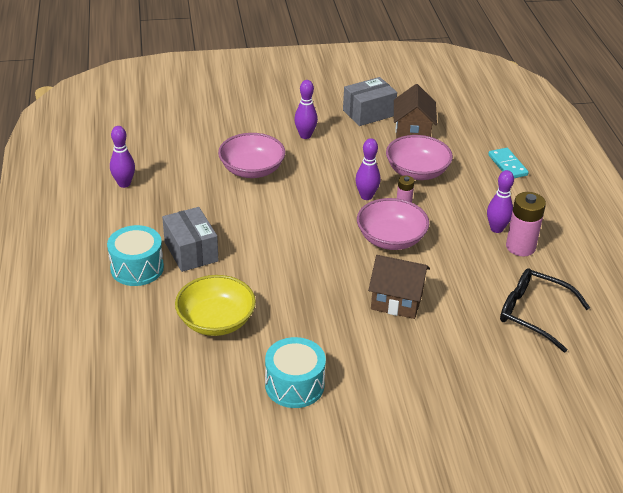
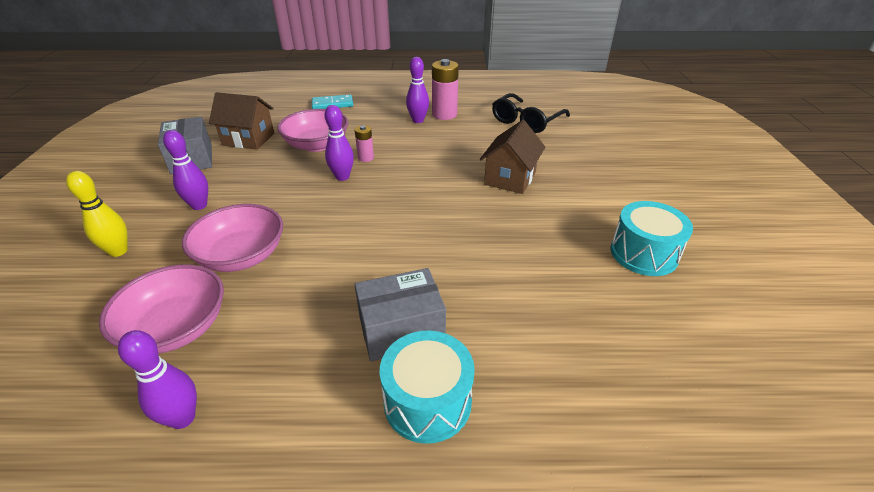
camera: 80 degrees left, 0 degrees up
yellow bowl [175,275,256,336] -> none
pink bowl [357,198,429,250] -> pink bowl moved to [99,264,224,354]
none -> yellow bowling pin [66,171,128,257]

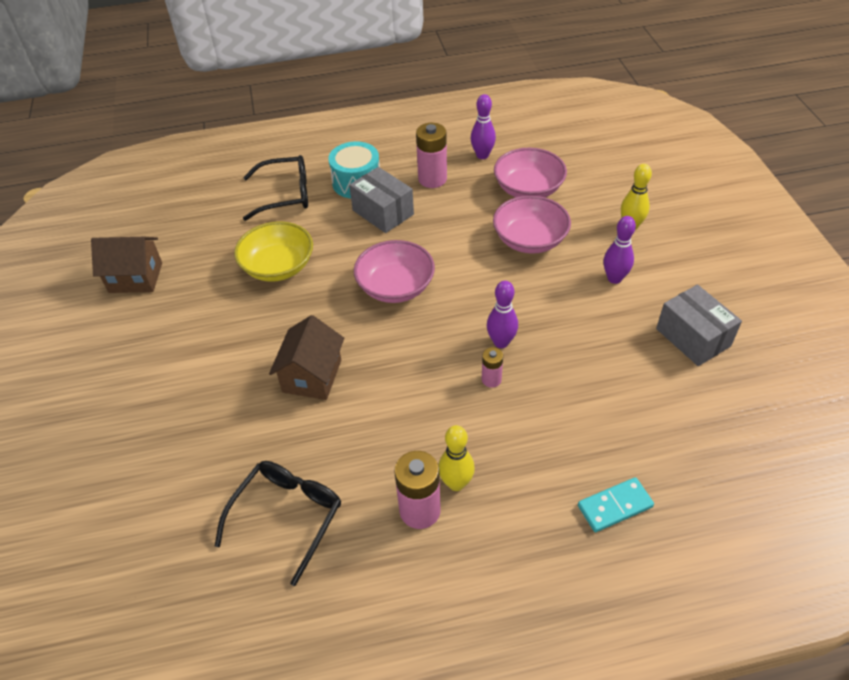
camera: 170 degrees right, 10 degrees up
brown house [209,92,274,150] -> brown house moved to [91,237,162,293]
pink bowl [277,109,348,152] -> pink bowl moved to [354,240,435,303]
grey box [354,268,446,361] -> grey box turned 75 degrees clockwise [349,167,414,233]
purple bowling pin [406,57,429,123] -> yellow bowling pin [438,425,475,491]
turquoise drum [610,201,693,276] -> none
none -> yellow bowl [234,221,313,282]
none -> black glasses [243,155,308,221]
none -> pink battery [416,123,447,188]

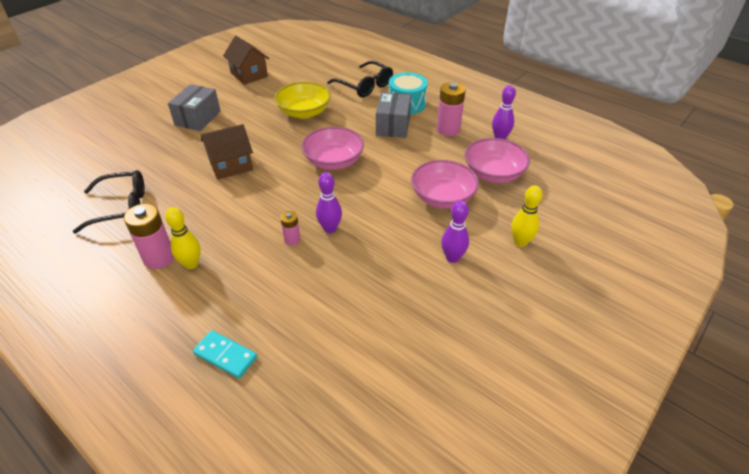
camera: 50 degrees right, 5 degrees down
grey box [656,285,742,366] -> grey box moved to [168,84,220,131]

